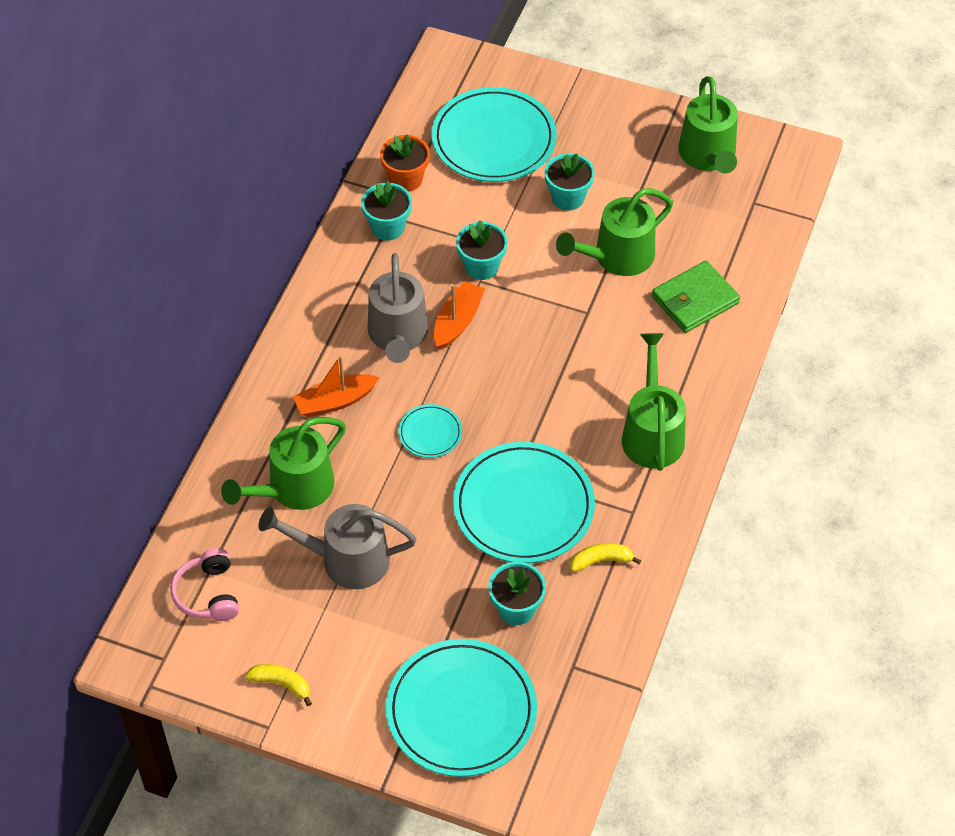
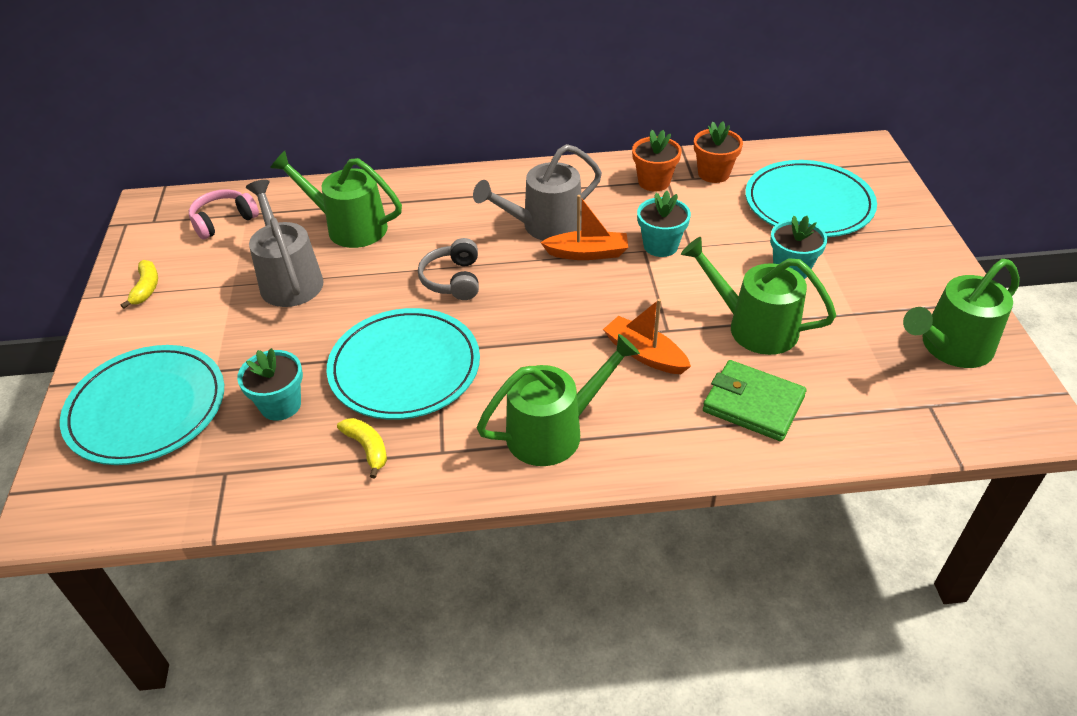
camera: 65 degrees right, 10 degrees down
orange boat [293,355,380,417] -> orange boat moved to [603,299,691,374]
turquoise flower pot [361,181,412,241] -> orange flower pot [632,130,681,192]
turquoise plate [398,404,462,458] -> grey headphones [418,238,479,300]

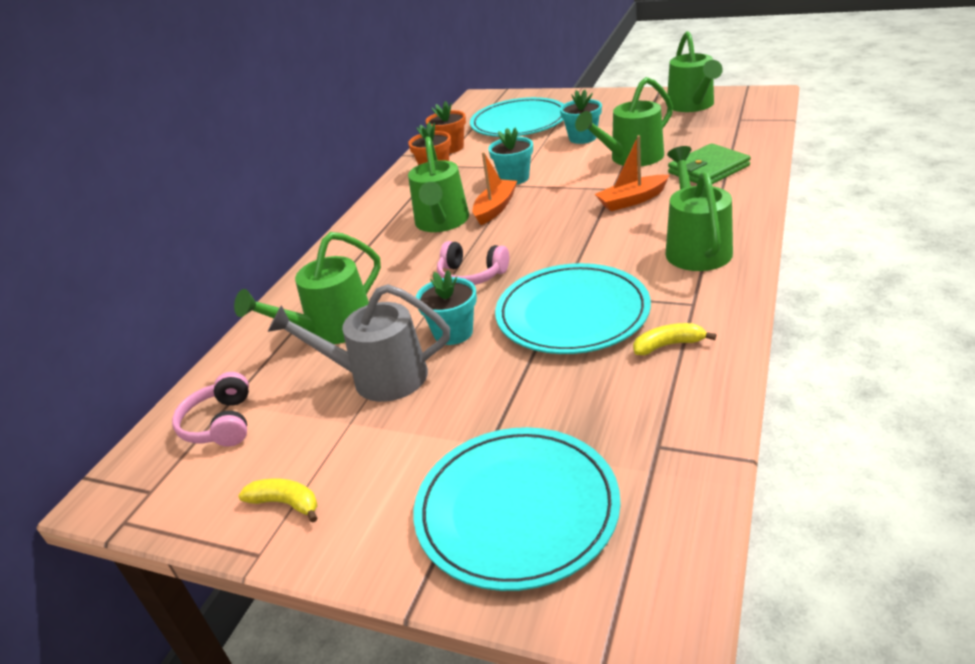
camera: 60 degrees left, 10 degrees down
turquoise flower pot [237,348,303,421] -> turquoise flower pot moved to [416,270,477,345]
grey headphones [418,238,479,300] -> pink headphones [437,241,509,285]
grey watering can [473,144,602,240] -> green watering can [408,137,469,232]

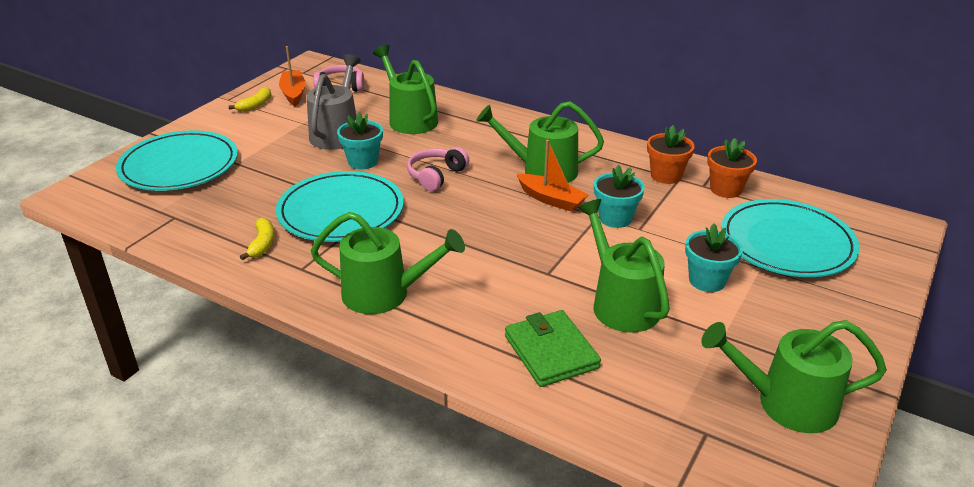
camera: 95 degrees right, 0 degrees up
orange boat [595,135,669,211] -> orange boat moved to [279,46,305,106]

